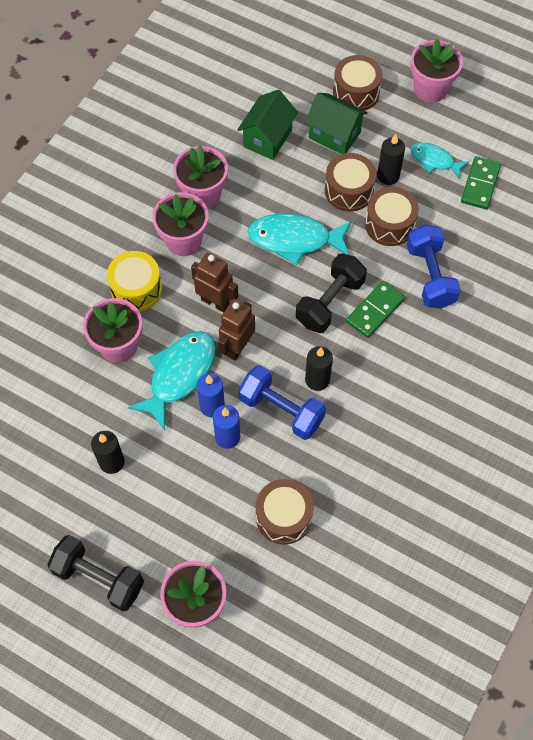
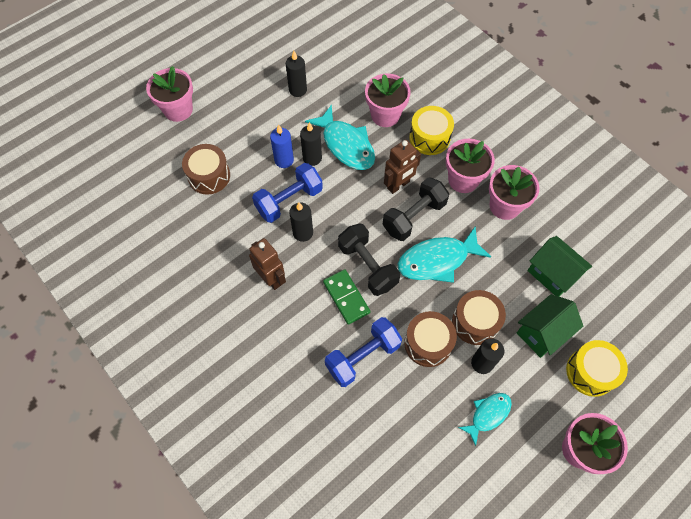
camera: 110 degrees right, 0 degrees up
black dumbbell [47,535,144,611] -> black dumbbell moved to [382,177,449,241]
blue candle [197,373,225,417] -> black candle [300,122,322,166]
brown robot [218,299,255,361] -> brown robot moved to [249,238,286,290]
turquoise fish [247,213,352,265] -> turquoise fish turned 135 degrees counterclockwise [398,226,491,283]
brown drum [333,55,382,111] -> yellow drum [566,340,628,397]
blue dumbbell [407,225,461,309] -> blue dumbbell turned 45 degrees counterclockwise [325,317,402,387]
green domino [461,156,501,209] -> none

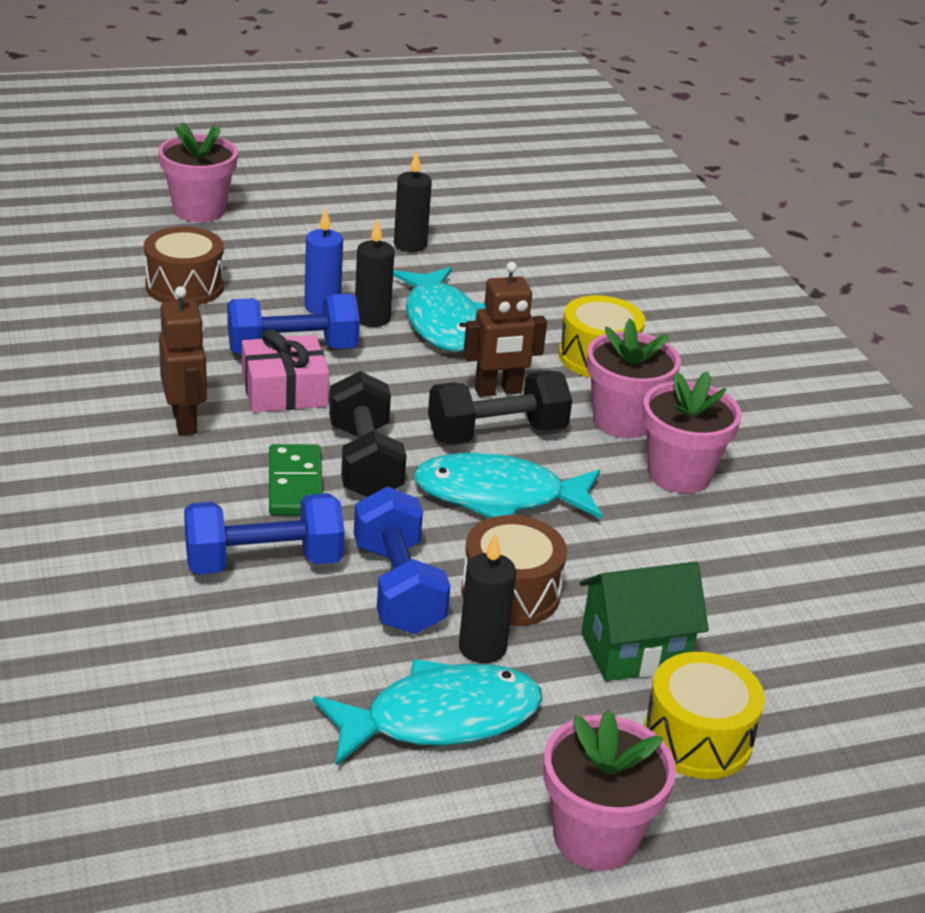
camera: 20 degrees right, 30 degrees down
black candle [289,202,313,242] -> pink gift [242,329,329,412]
pink flower pot [365,73,411,127] -> none
brown drum [404,311,457,367] -> blue dumbbell [354,486,451,634]
turquoise fish [458,393,512,446] -> turquoise fish [313,659,542,766], size x1.70
green house [527,236,592,296] -> none

